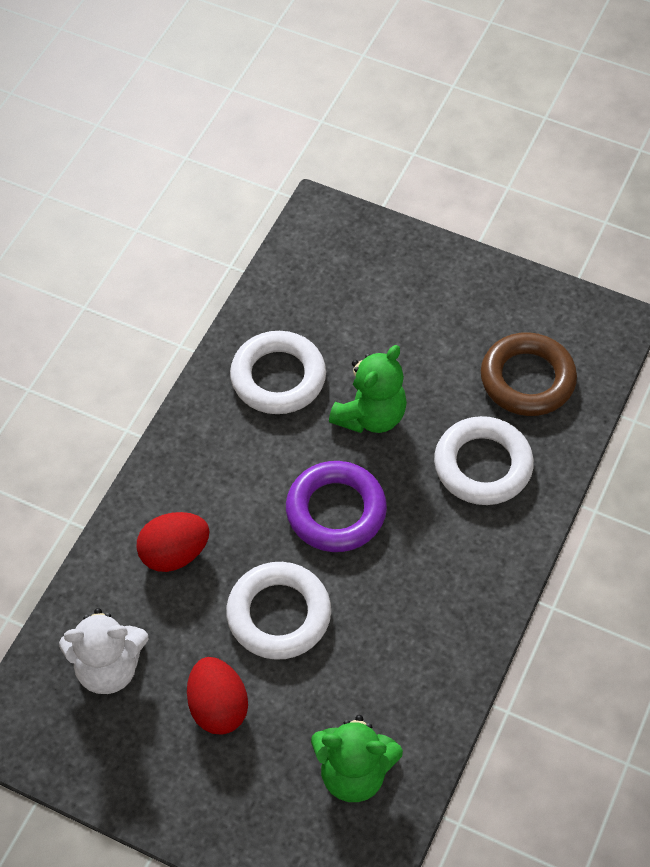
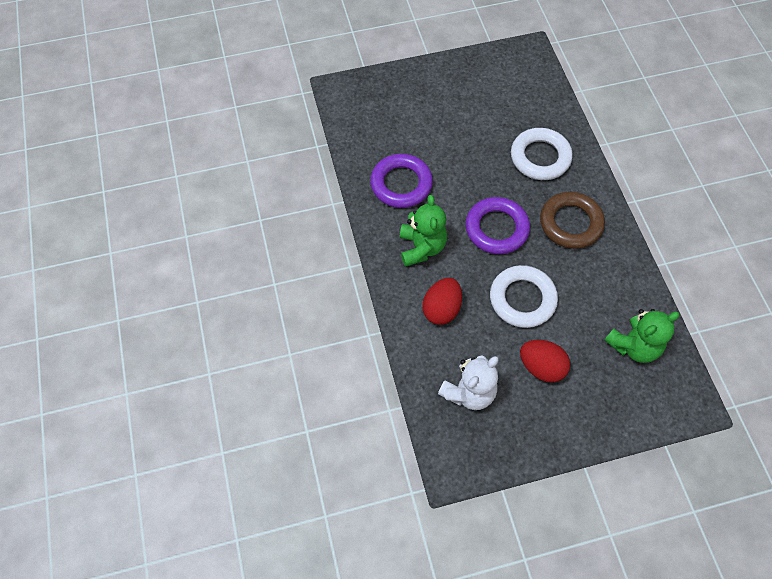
camera: 40 degrees left, 5 degrees up
white ring [230,331,326,414] -> purple ring [370,154,433,208]
green teddy bear [329,345,407,433] -> green teddy bear moved to [400,195,447,267]
brown ring [481,332,577,416] -> brown ring moved to [540,192,605,249]

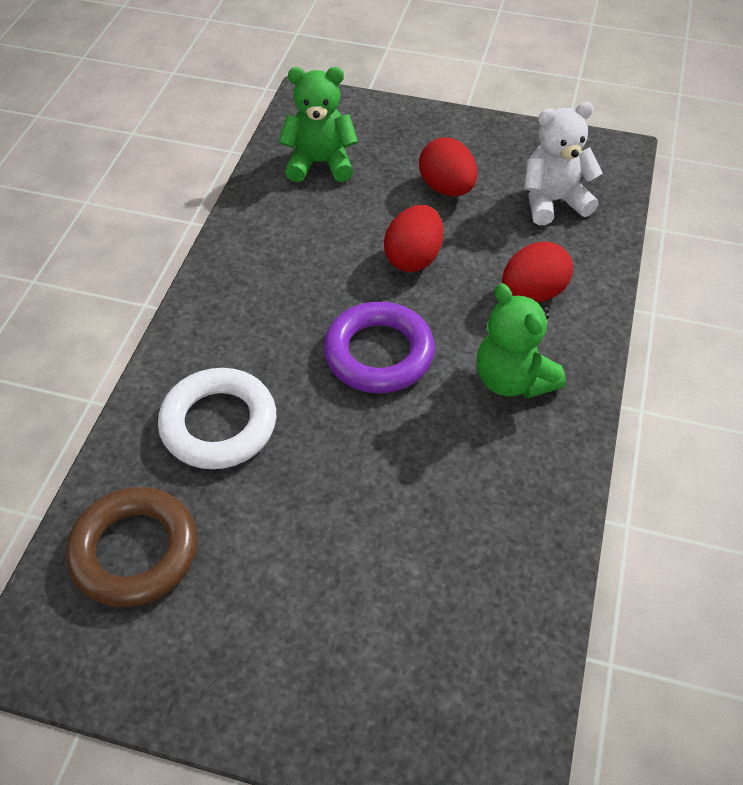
camera: 150 degrees left, 10 degrees down
purple ring [370,154,433,208] -> none
green teddy bear [400,195,447,267] -> green teddy bear turned 60 degrees counterclockwise [477,283,566,398]
white ring [490,265,558,328] -> red egg [384,205,443,272]
brown ring [540,192,605,249] -> brown ring moved to [66,487,198,607]

